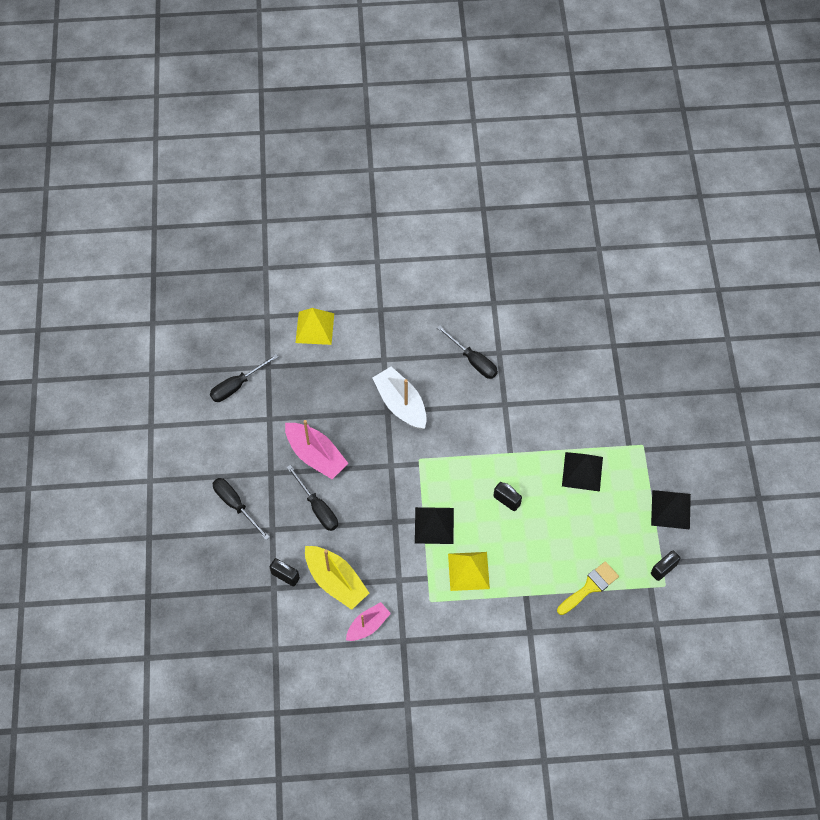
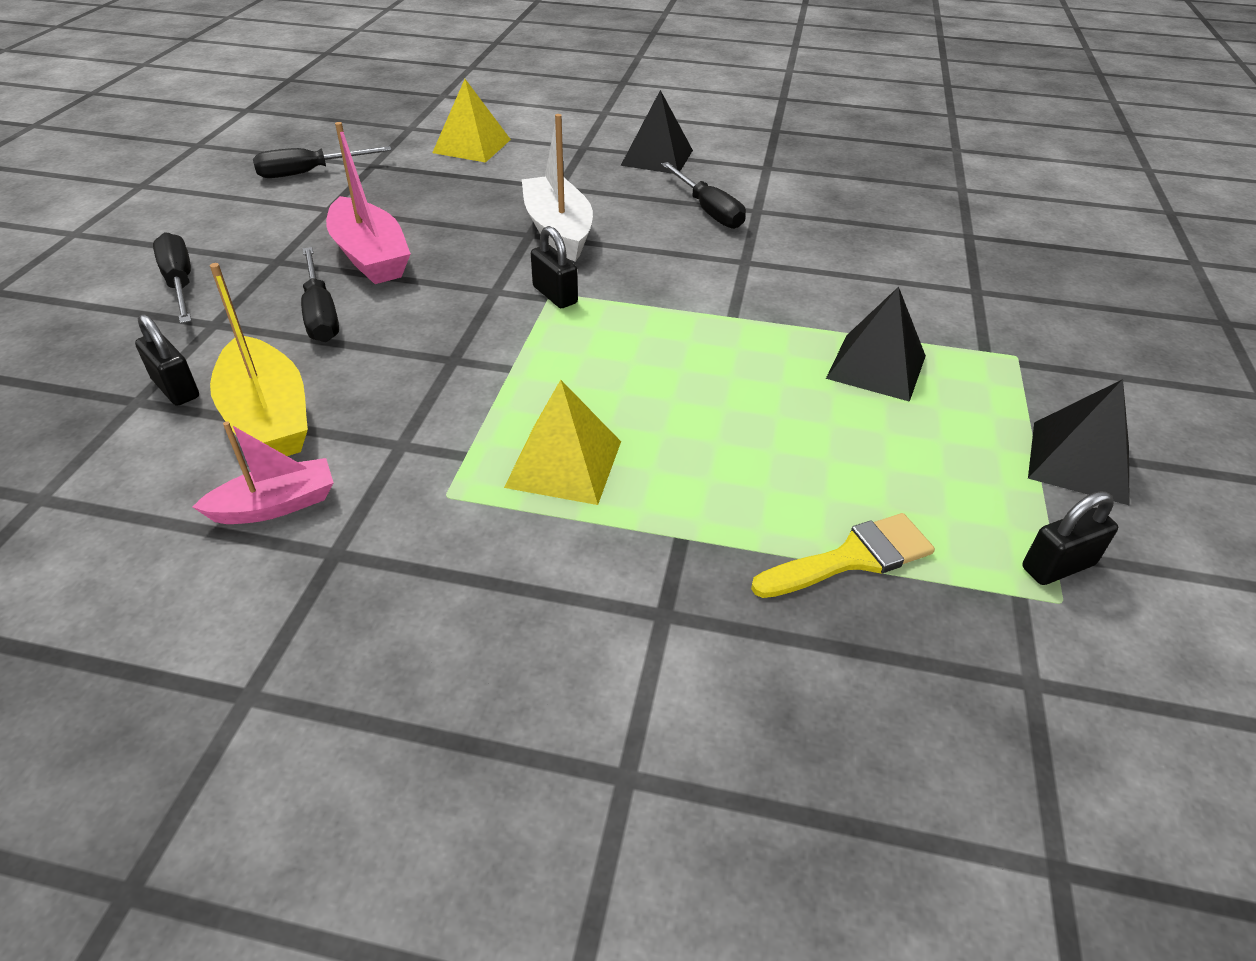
camera: 15 degrees right, 20 degrees down
black pyramid [415,507,454,544] -> black pyramid moved to [621,90,693,174]
black padlock [493,482,522,511] -> black padlock moved to [531,226,578,308]

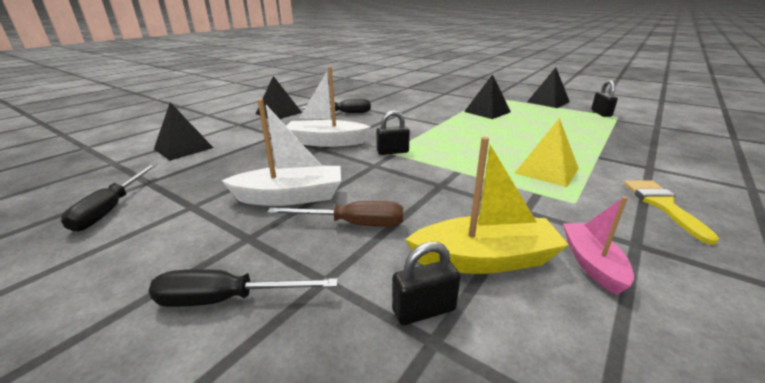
camera: 65 degrees left, 15 degrees down
black screwdriver [301,247,339,342] -> brown screwdriver [267,201,403,227]
pink boat [326,122,411,284] -> white boat [221,99,341,206]
yellow pyramid [432,79,511,163] -> black pyramid [154,102,213,161]
yellow brush [751,513,935,598] -> yellow brush moved to [624,180,719,245]

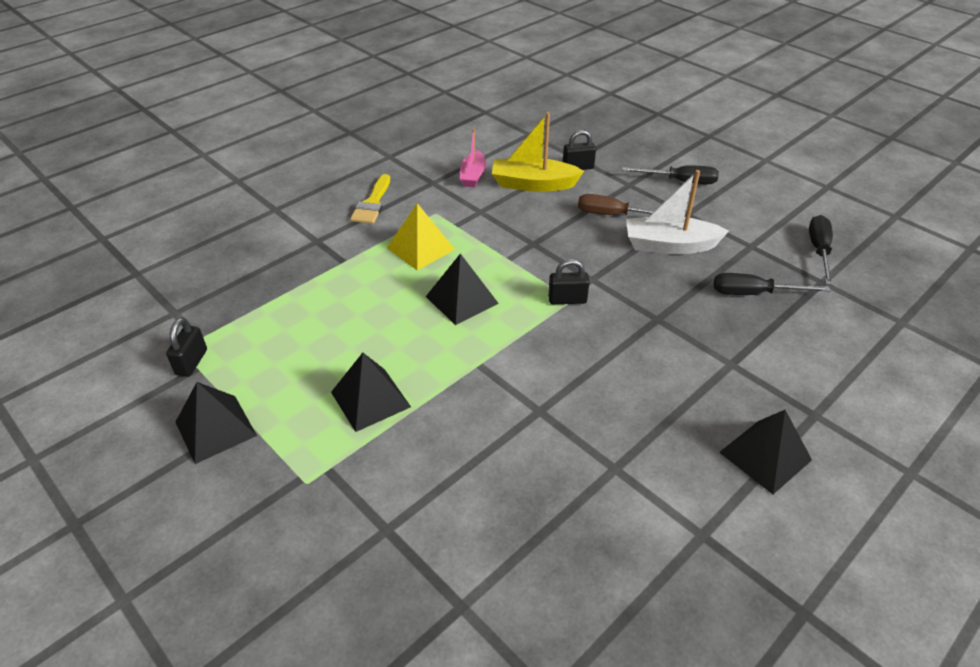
camera: 170 degrees left, 15 degrees up
black pyramid [154,102,213,161] -> black pyramid moved to [426,253,499,325]
white boat [286,67,371,147] -> none
black screwdriver [299,99,371,113] -> black screwdriver moved to [714,273,831,295]

